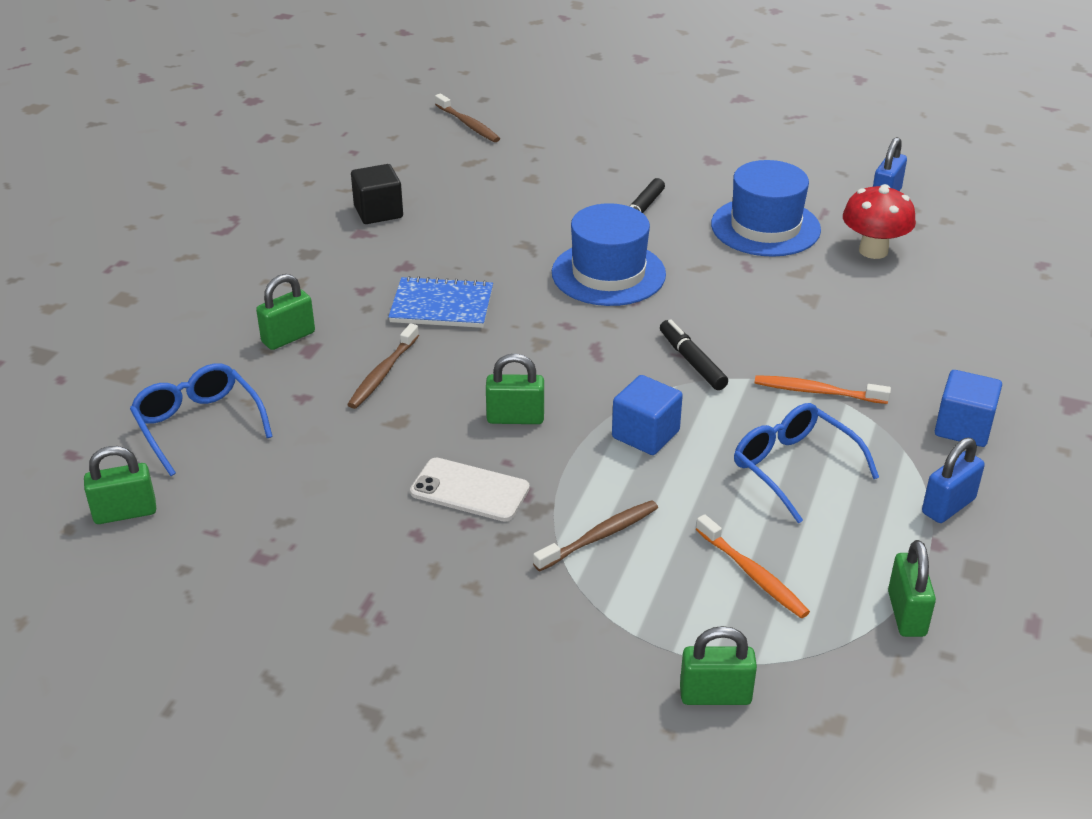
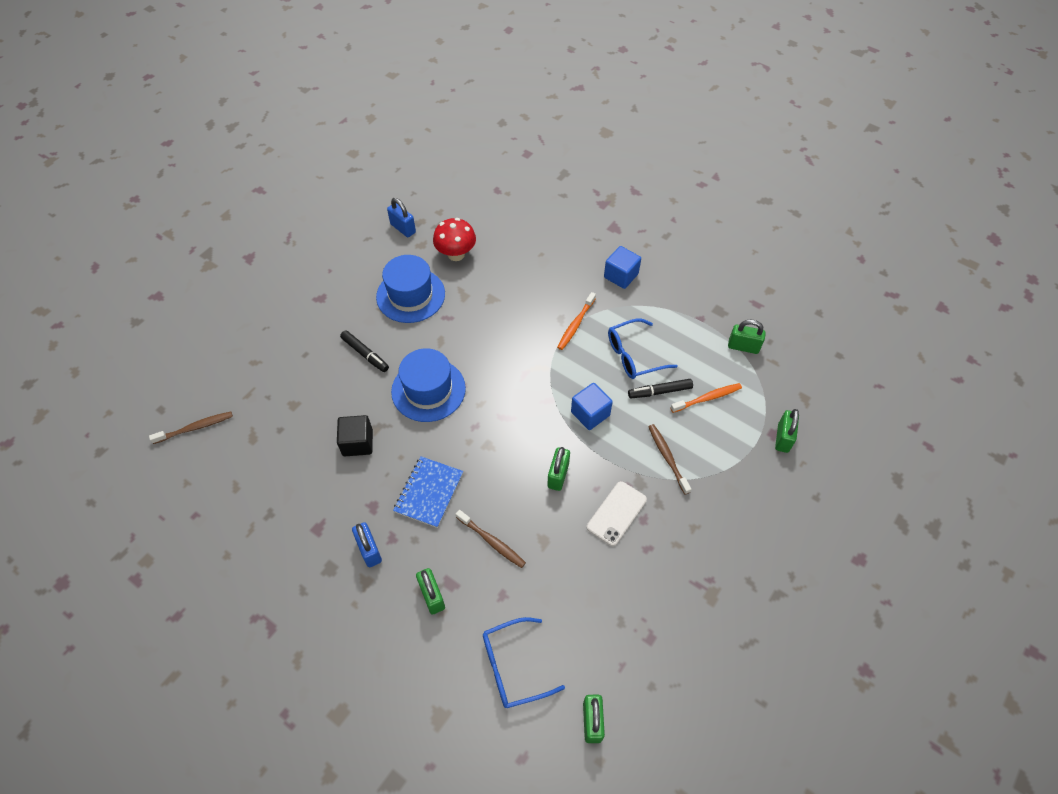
camera: 75 degrees left, 20 degrees up
black cube [351,164,403,224] -> black cube moved to [337,415,373,456]
black marker [660,319,728,390] -> black marker moved to [628,379,693,398]
blue padlock [922,438,985,523] -> blue padlock moved to [352,522,382,567]

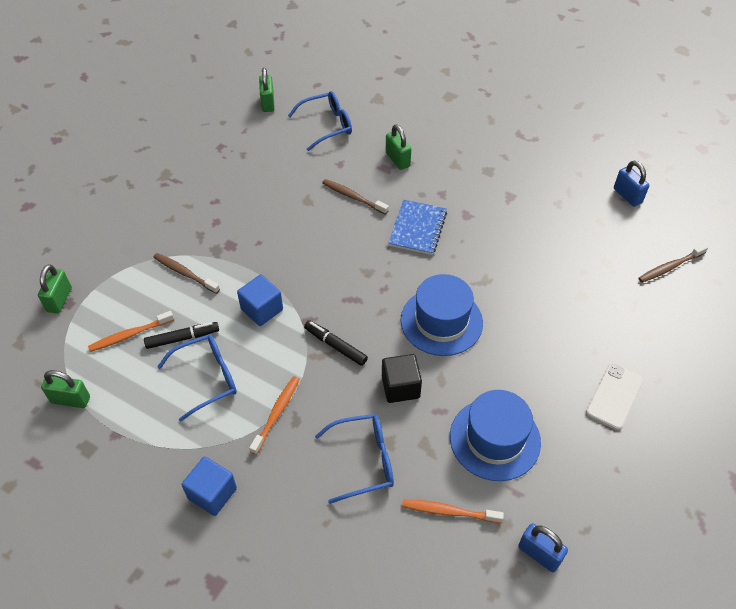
camera: 175 degrees right, 5 degrees down
black cube [337,415,373,456] -> black cube moved to [382,354,422,403]
black marker [340,330,389,372] -> black marker moved to [304,320,368,366]
blue padlock [352,522,382,567] -> blue padlock moved to [614,160,649,207]
red mushroom [433,218,476,261] -> orange toothbrush [402,499,504,523]
green padlock [547,447,570,491] -> none
white phone [587,481,647,546] -> white phone moved to [586,363,644,430]
brown toothbrush [648,424,691,494] -> brown toothbrush turned 150 degrees clockwise [153,253,220,294]
none -> blue glasses [315,414,394,504]

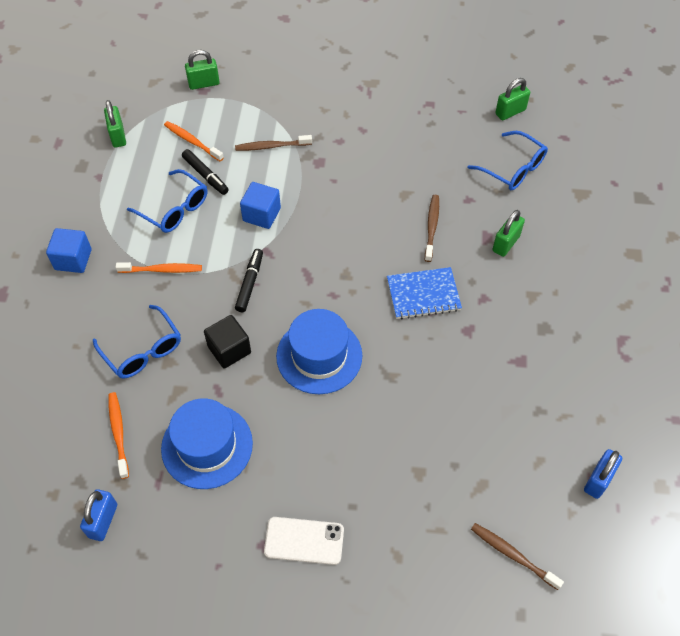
camera: 65 degrees right, 5 degrees up
brown toothbrush [153,253,220,294] -> brown toothbrush turned 105 degrees counterclockwise [235,135,312,151]

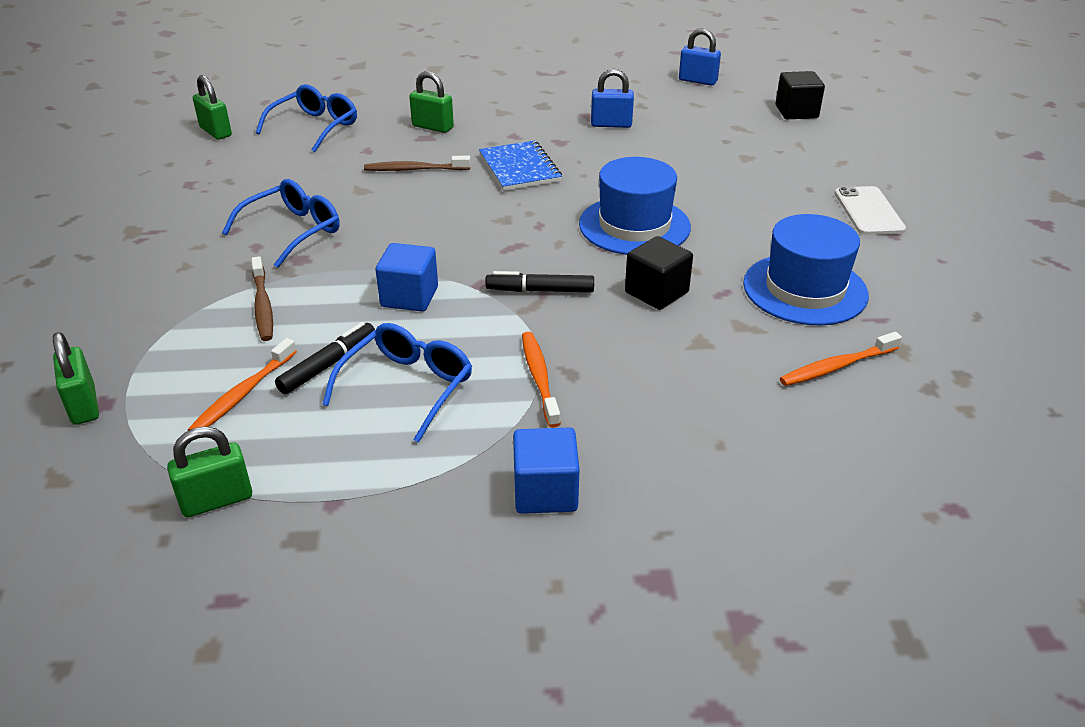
camera: 100 degrees left, 20 degrees down
blue padlock [80,489,117,541] -> blue padlock moved to [591,69,634,128]
blue glasses [93,305,181,379] -> blue glasses moved to [222,179,340,268]
brown toothbrush [471,523,564,590] -> black cube [776,71,825,119]

